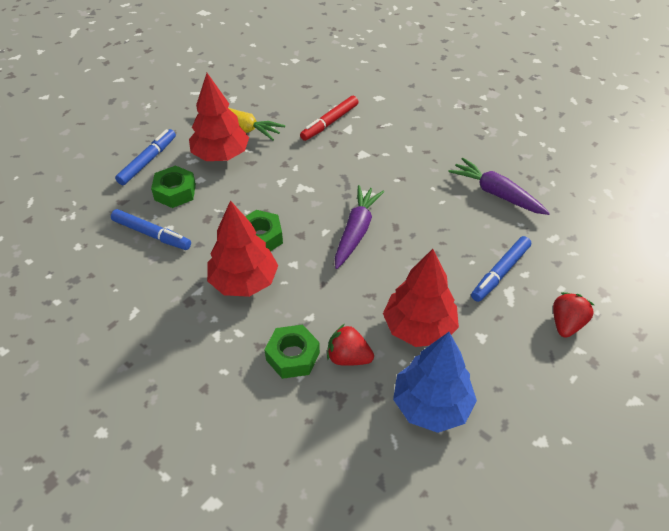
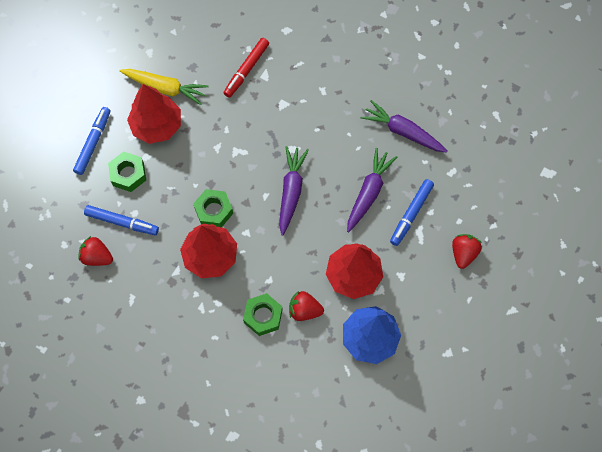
camera: 10 degrees left, 20 degrees up
none -> red strawberry [78,236,113,266]
none -> purple carrot [347,148,397,233]

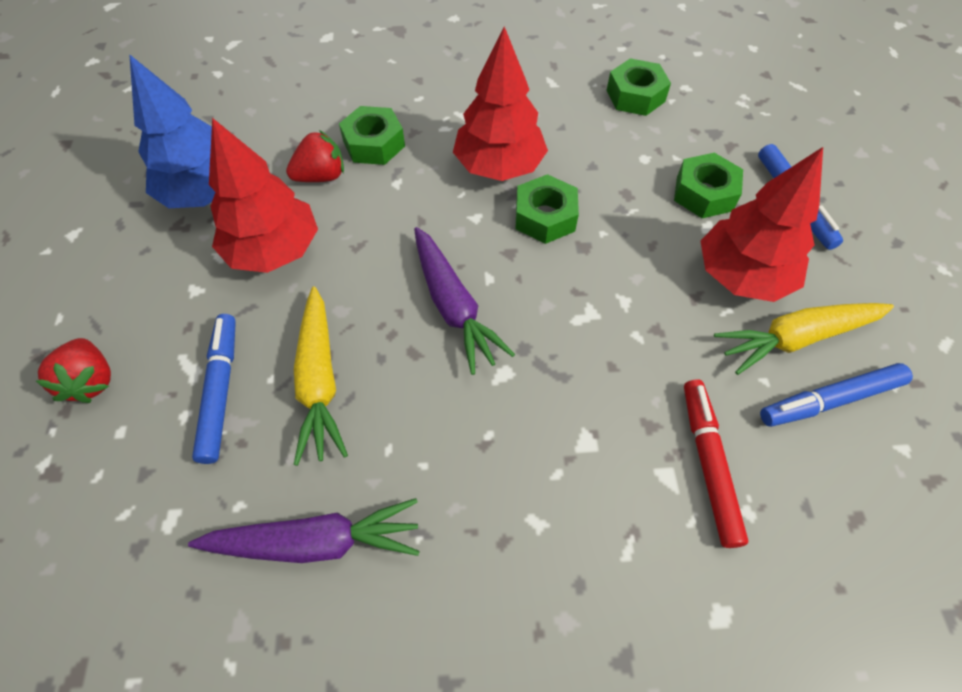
camera: 145 degrees right, 10 degrees down
red strawberry [78,236,113,266] -> green nut [607,58,671,116]
blue marker [84,205,159,235] -> blue marker moved to [760,363,913,427]
purple carrot [347,148,397,233] -> yellow carrot [294,287,348,466]

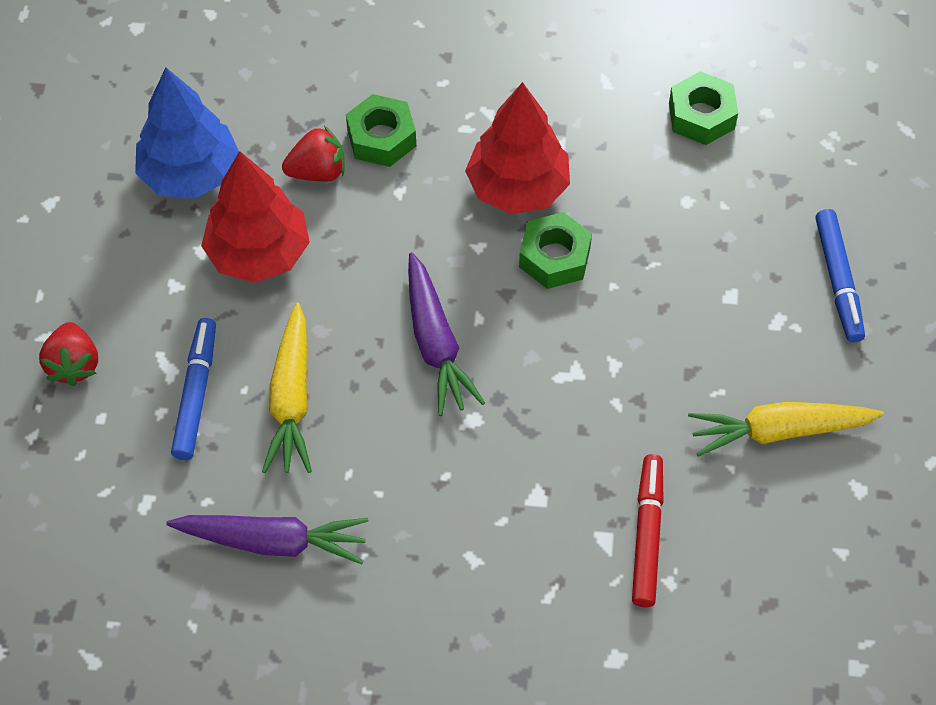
camera: 10 degrees right, 0 degrees up
green nut [674,153,743,218] -> none
red tree [701,147,823,302] -> none
blue marker [760,363,913,427] -> none

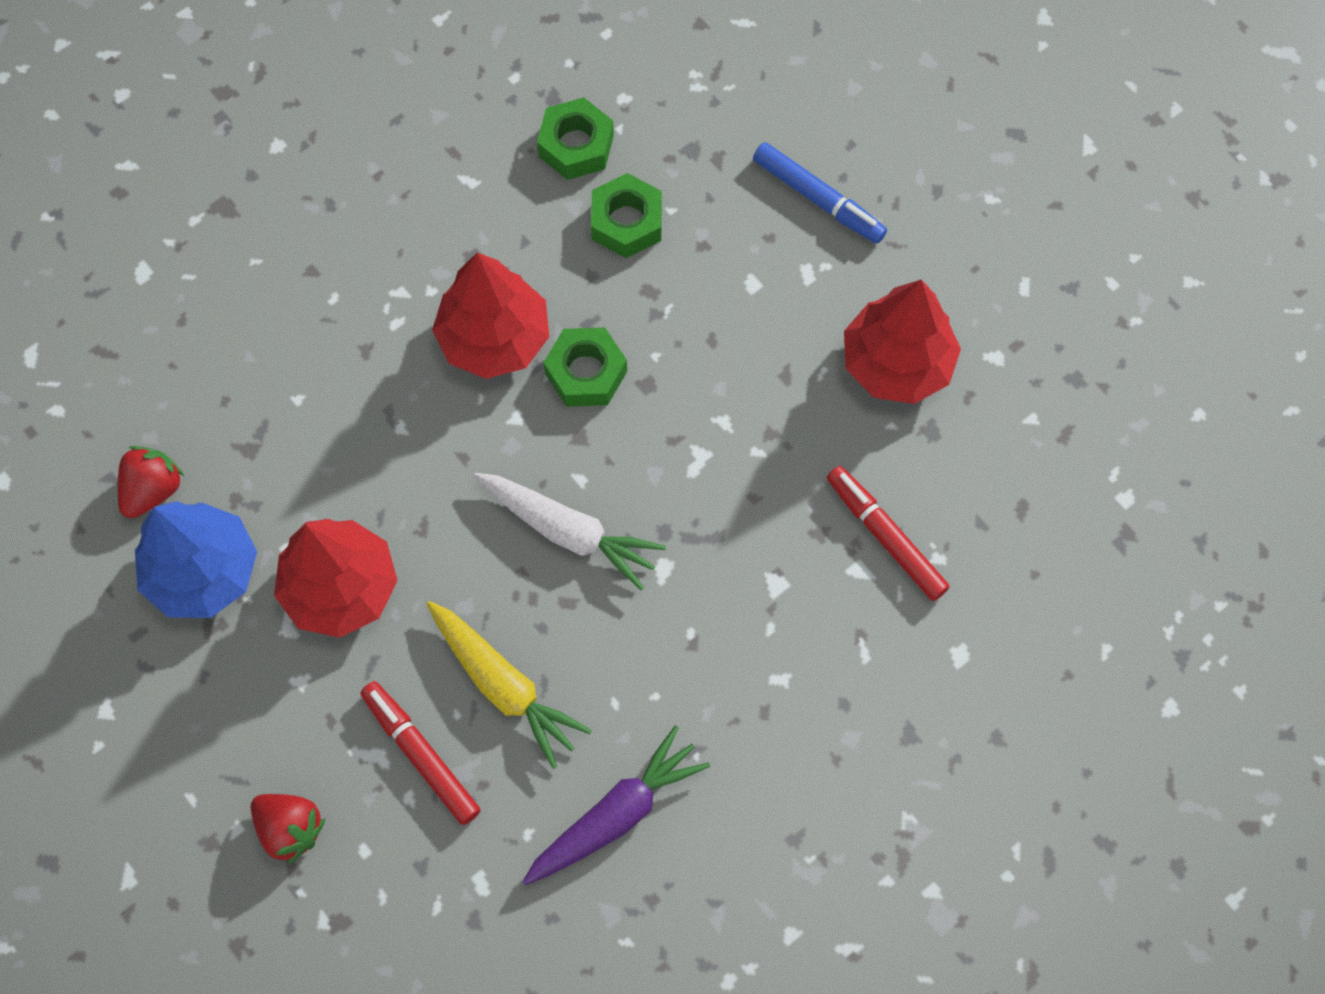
camera: 45 degrees left, 10 degrees up
blue marker [171,318,216,460] -> red marker [360,681,481,825]
red strawberry [282,126,344,182] -> red strawberry moved to [118,446,185,518]
green nut [346,94,416,167] -> green nut moved to [591,173,662,258]
purple carrot [408,252,485,416] -> white carrot [474,473,666,590]
yellow carrot [688,402,884,457] -> red tree [844,280,961,404]

